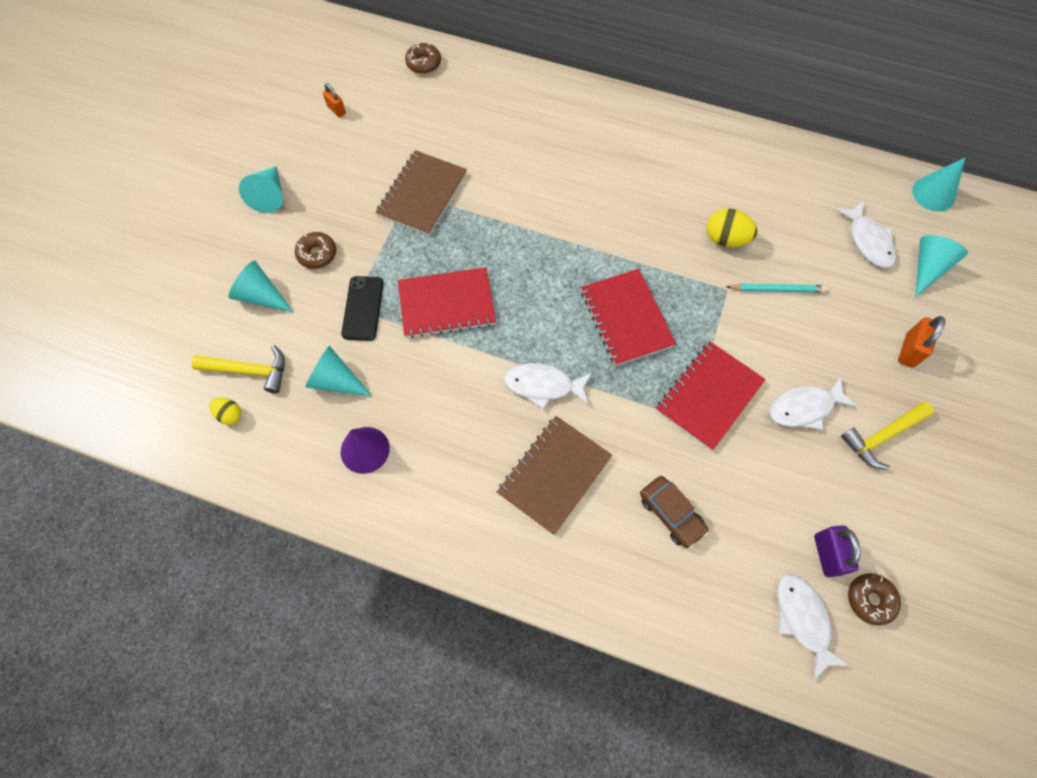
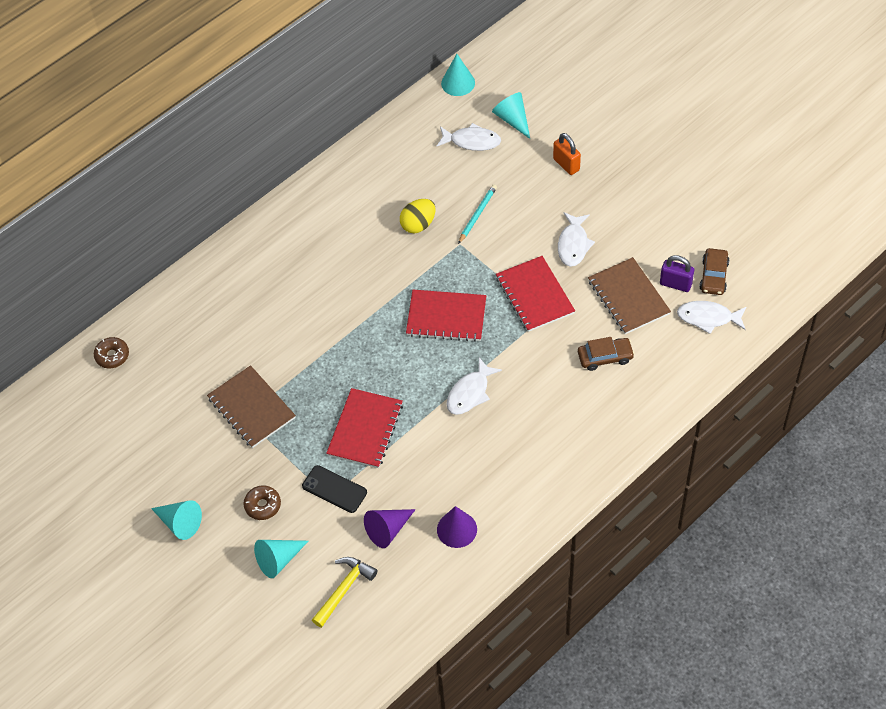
camera: 60 degrees left, 10 degrees down
yellow egg [210,398,242,425] -> none
turquoise cone [305,346,372,396] -> purple cone [364,509,416,548]
orange padlock [323,83,346,118] -> none
brown notebook [497,416,612,535] -> brown notebook moved to [588,257,671,334]
yellow hammer [841,402,934,470] -> none
brown donut [848,573,901,625] -> brown car [699,248,729,295]

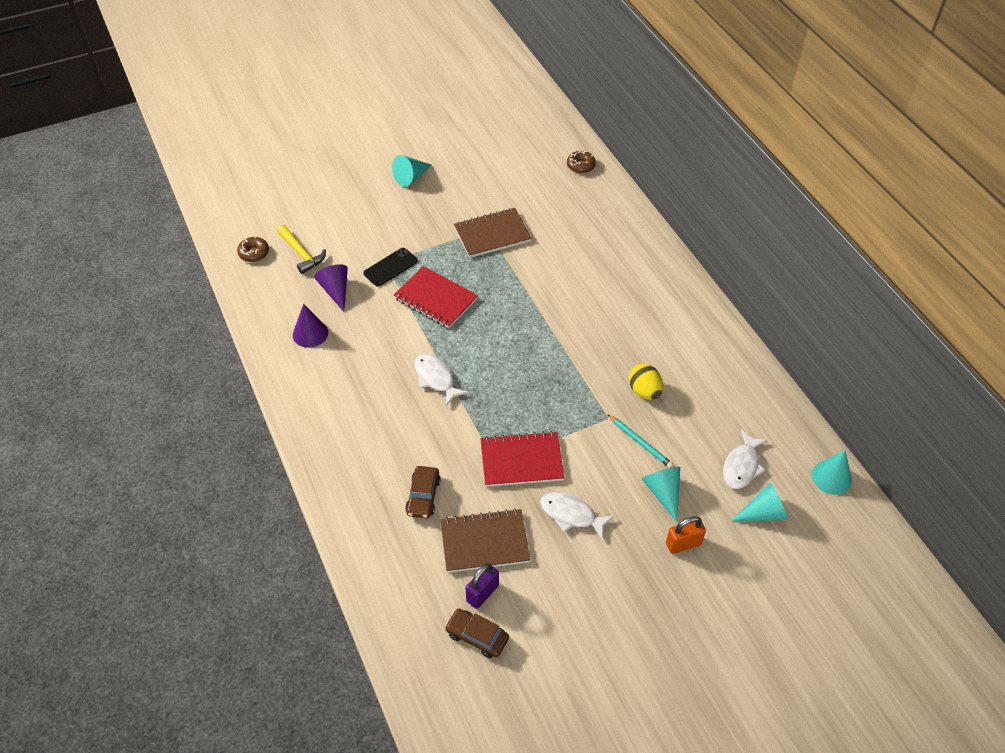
camera: 105 degrees right, 5 degrees down
brown donut [244,485,281,520] -> brown donut moved to [237,236,269,262]
turquoise cone [254,540,308,578] -> turquoise cone moved to [642,467,680,522]
red notebook [406,290,486,342] -> none
white fish [677,301,746,334] -> none

